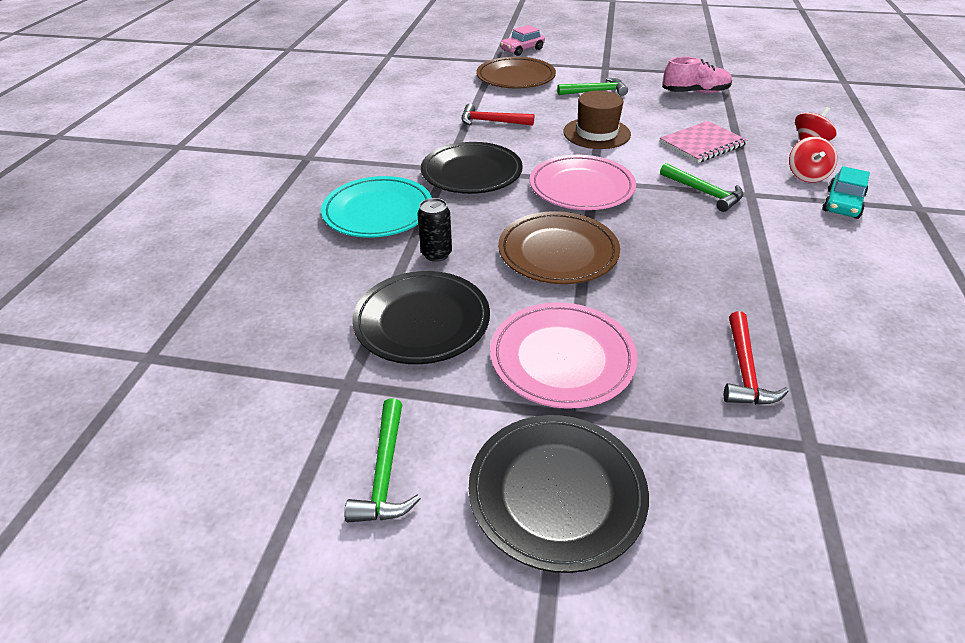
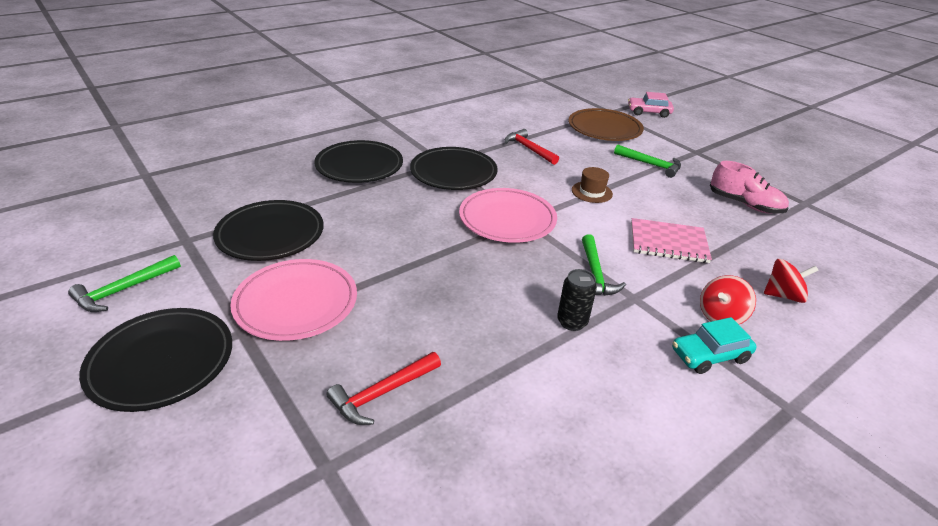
camera: 40 degrees right, 5 degrees down
turquoise plate [321,176,432,238] -> black plate [314,140,403,183]
black can [417,198,452,262] -> black can moved to [557,269,597,331]
brown plate [498,211,620,284] -> none
brown hat [563,90,631,149] -> brown hat [572,167,613,203], size x0.63

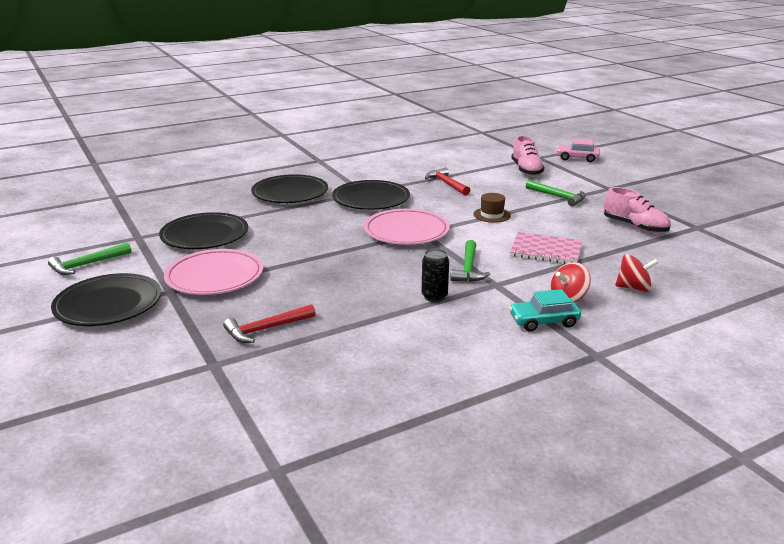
camera: 10 degrees right, 10 degrees down
brown plate [568,108,644,141] -> pink shoe [511,136,544,176]

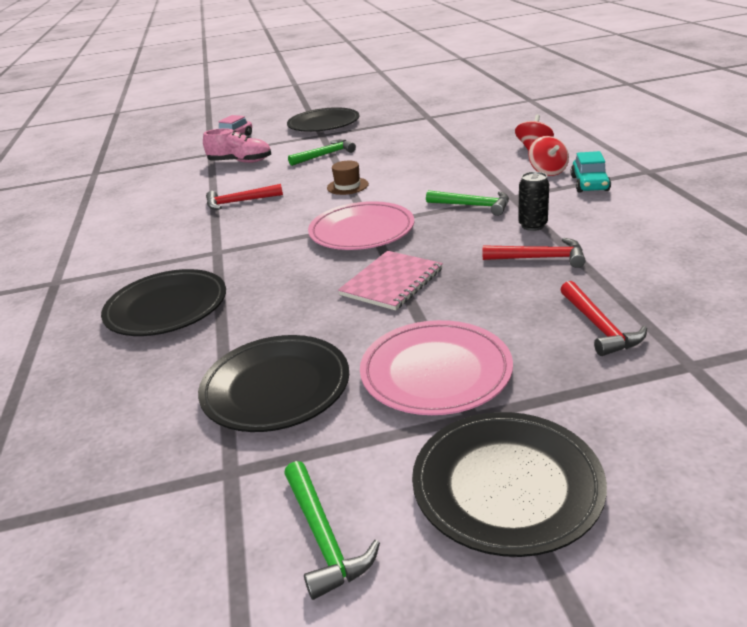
camera: 70 degrees left, 5 degrees up
black plate [332,180,410,210] -> black plate moved to [287,107,359,132]
pink notebook [510,232,582,264] -> pink notebook moved to [338,251,443,310]
pink shoe [604,187,671,233] -> none
none -> red hammer [483,238,586,268]

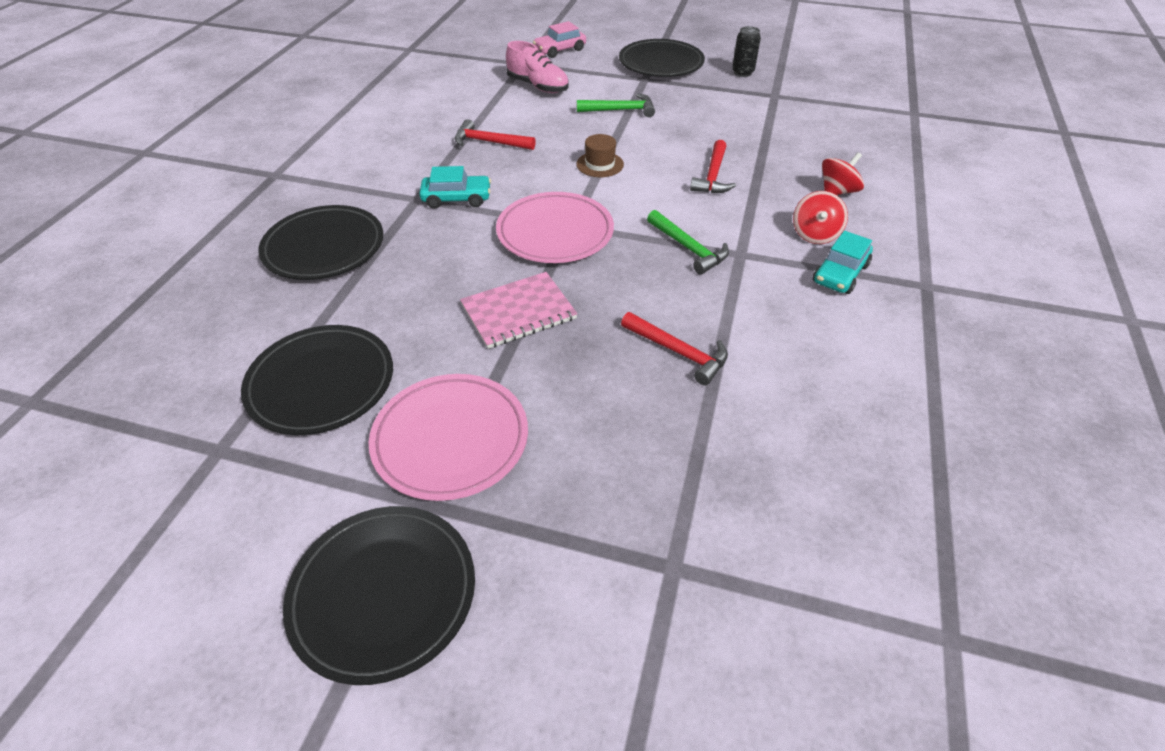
camera: 25 degrees right, 15 degrees up
green hammer [284,461,380,600] -> none
black can [518,172,549,231] -> black can moved to [732,26,761,77]
red hammer [560,281,647,356] -> red hammer moved to [690,140,736,193]
none -> turquoise car [419,166,491,208]

